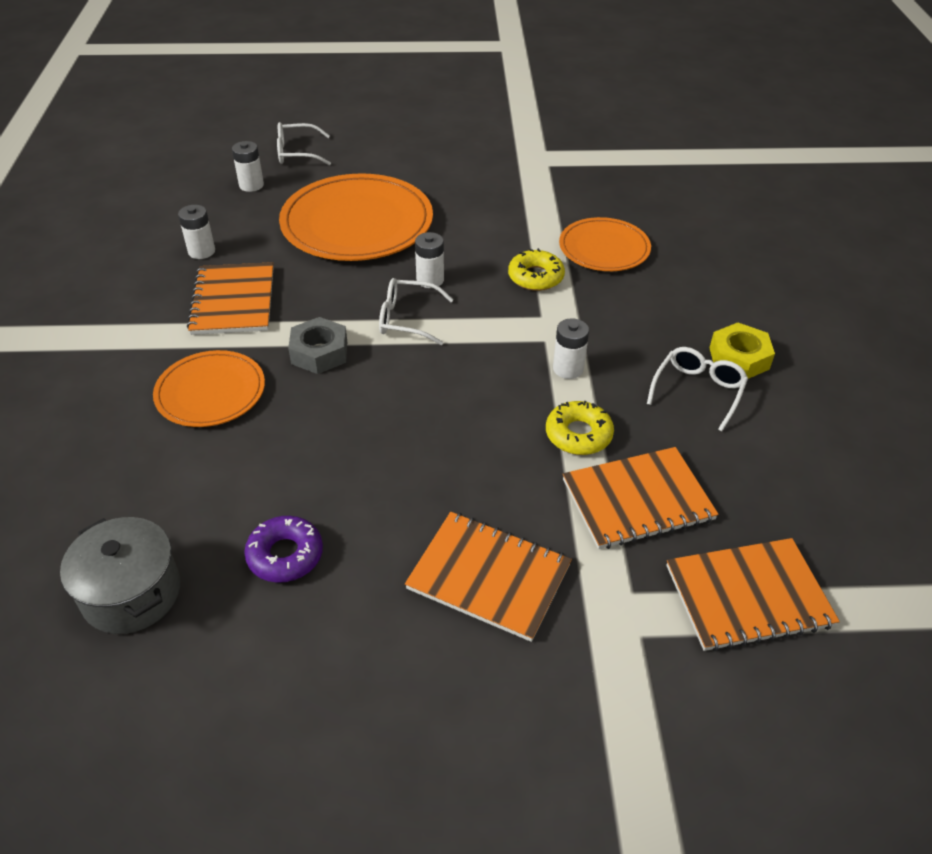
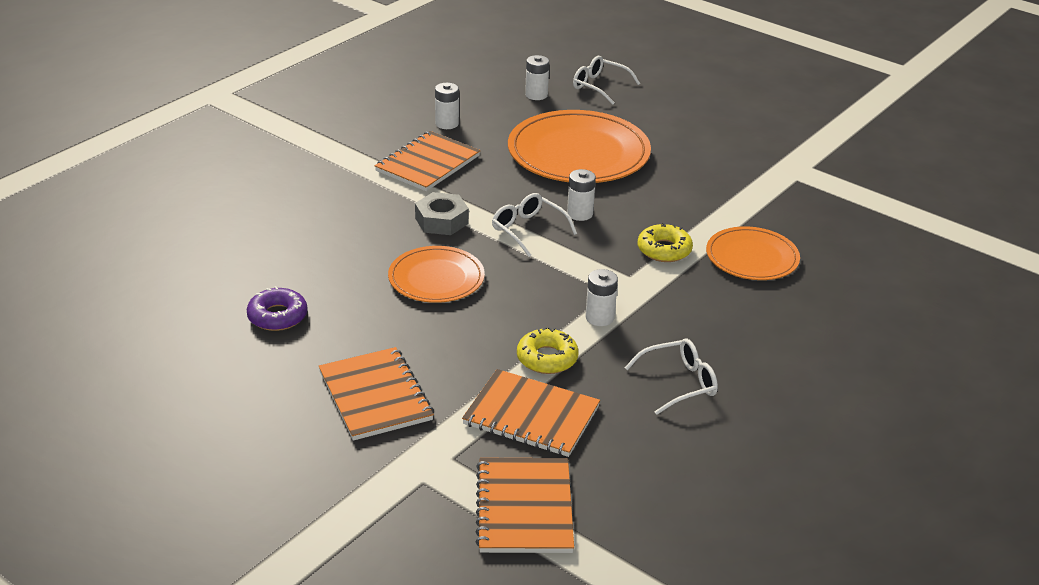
camera: 40 degrees right, 10 degrees down
grey pot [60,517,180,634] -> none
orange plate [153,350,265,427] -> orange plate moved to [388,246,485,303]
orange notebook [666,538,840,651] -> orange notebook turned 60 degrees clockwise [476,457,574,553]
yellow nut [710,323,775,379] -> none

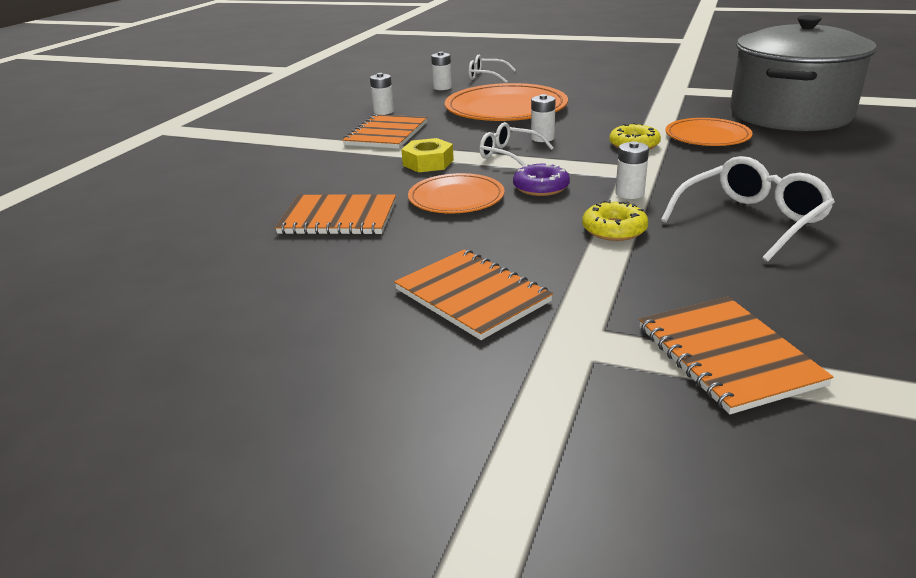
camera: 15 degrees left, 5 degrees down
purple donut [247,286,308,331] -> purple donut moved to [513,163,570,196]
grey nut [415,192,469,235] -> yellow nut [401,138,454,173]
orange notebook [462,369,600,457] -> orange notebook moved to [275,194,396,235]
white glasses [625,338,718,415] -> white glasses [661,156,835,262], size x1.54
none -> grey pot [730,15,876,131]

